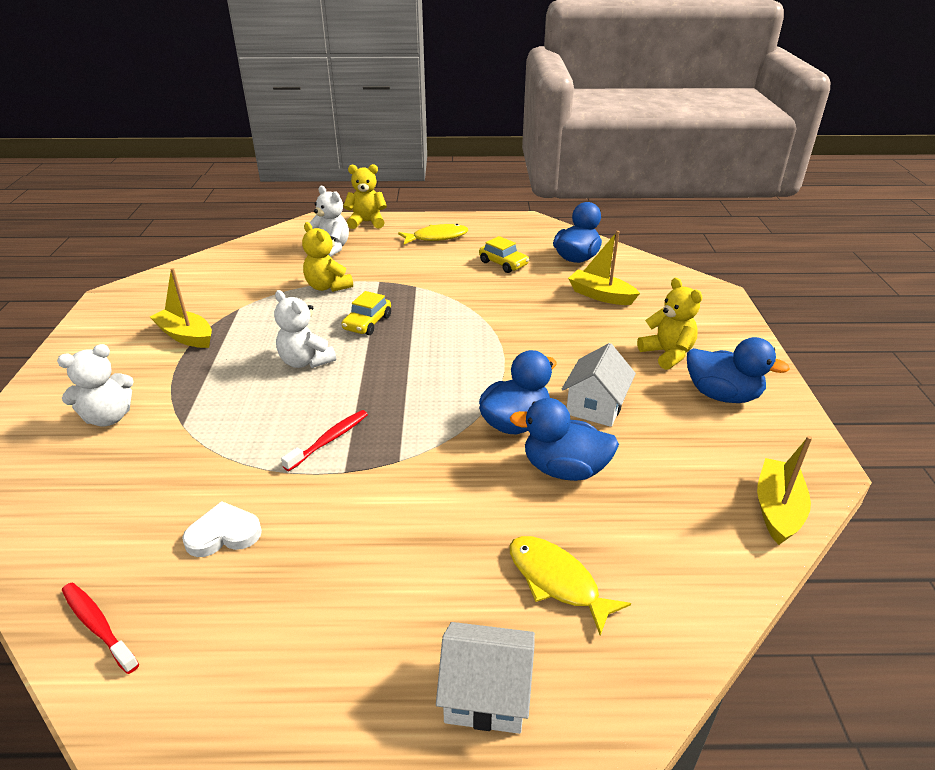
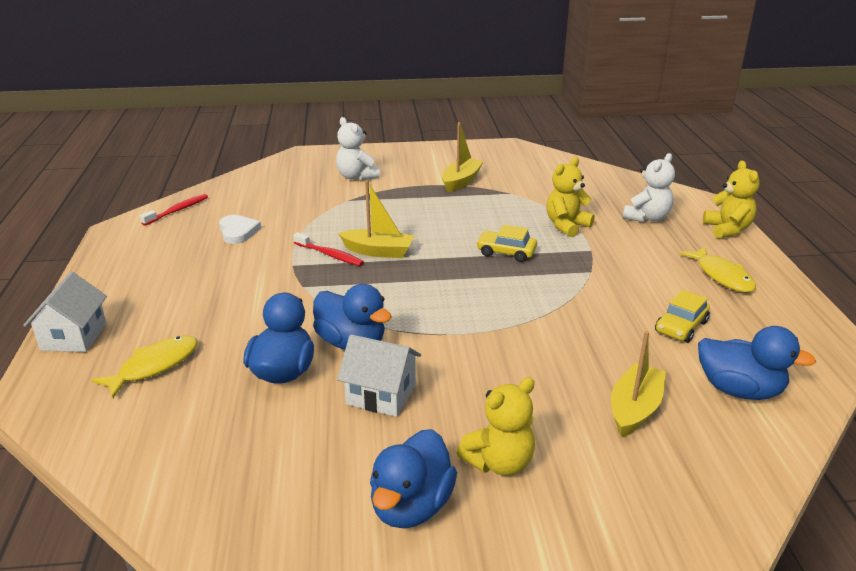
camera: 85 degrees right, 5 degrees down
white teddy bear [274,290,336,368] -> none
yellow boat [757,436,812,545] -> yellow boat moved to [338,181,414,258]

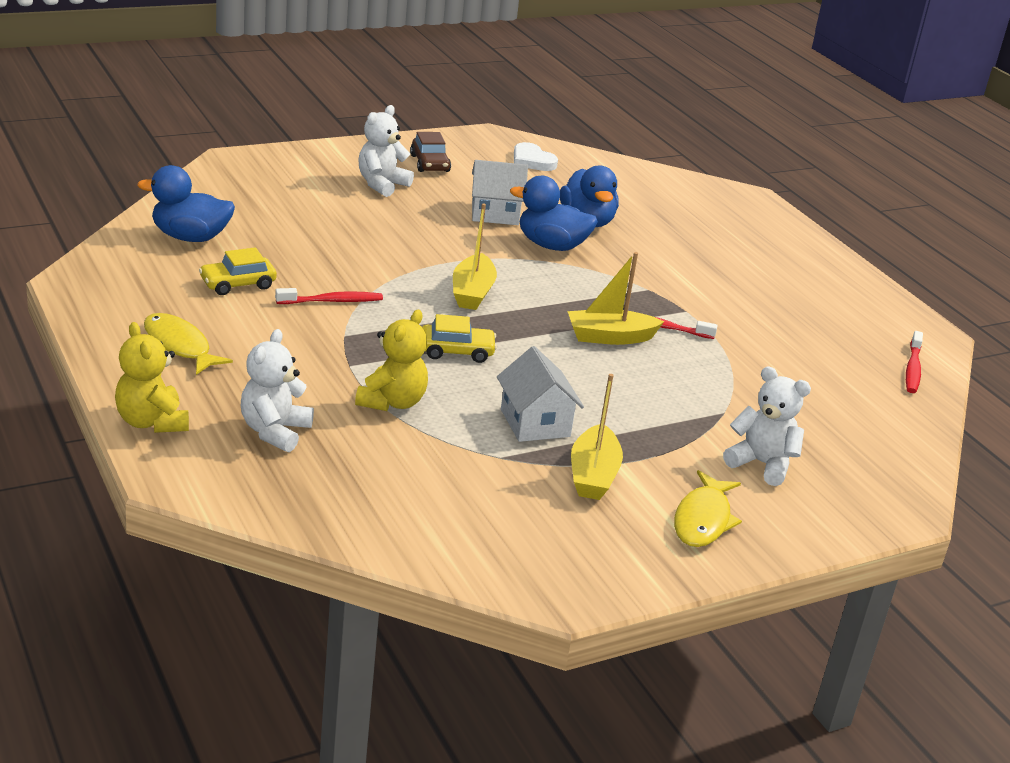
camera: 155 degrees right, 0 degrees up
white house [23,272,107,352] -> white house moved to [497,346,584,442]
yellow fish [91,335,198,398] -> yellow fish moved to [674,470,742,547]
white heart [219,215,261,244] -> white heart moved to [514,142,558,171]
blue duck [370,429,457,528] -> brown car [410,132,451,172]
yellow teddy bear [457,377,535,476] -> white teddy bear [358,105,414,197]
yellow boat [611,331,666,437] -> yellow boat moved to [453,203,497,310]
yellow car [655,290,710,343] -> yellow car turned 135 degrees counterclockwise [199,247,277,295]
none -> red toothbrush [275,288,383,304]

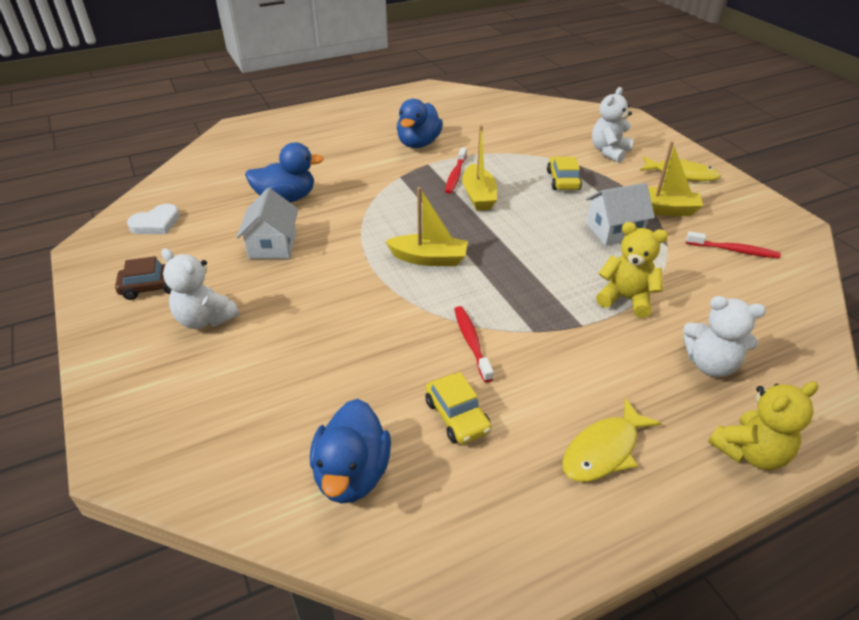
camera: 85 degrees left, 10 degrees up
yellow car [422,314,497,363] -> yellow car moved to [547,157,582,190]
blue duck [510,175,598,251] -> blue duck moved to [397,99,443,148]
red toothbrush [906,331,923,393] -> red toothbrush moved to [686,231,781,259]

